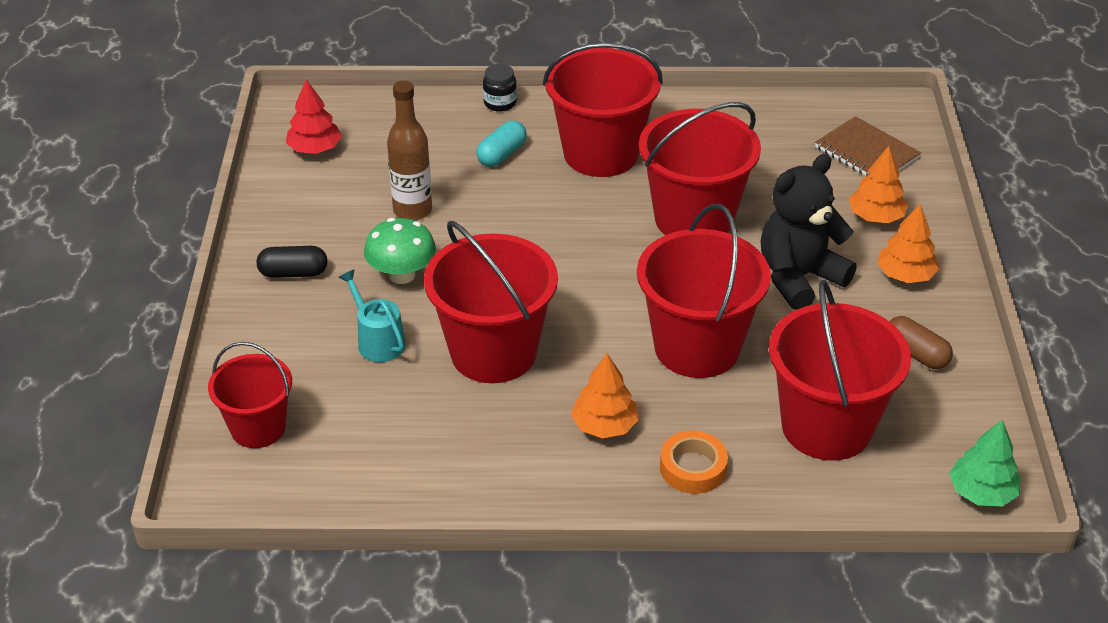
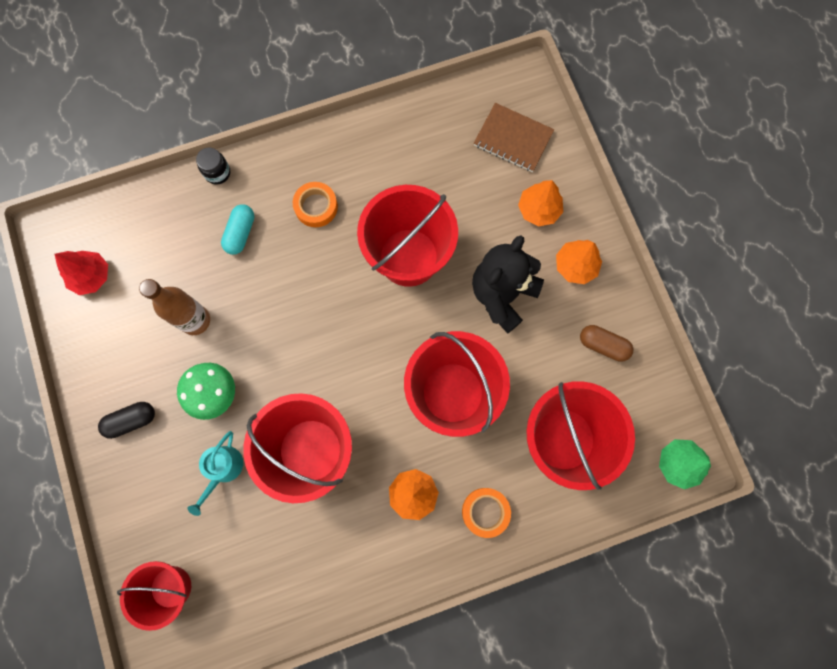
camera: 20 degrees left, 35 degrees up
turquoise watering can [339,270,406,362] -> turquoise watering can turned 105 degrees counterclockwise [187,431,243,516]
red bucket [543,43,663,177] -> orange tape [293,182,338,227]

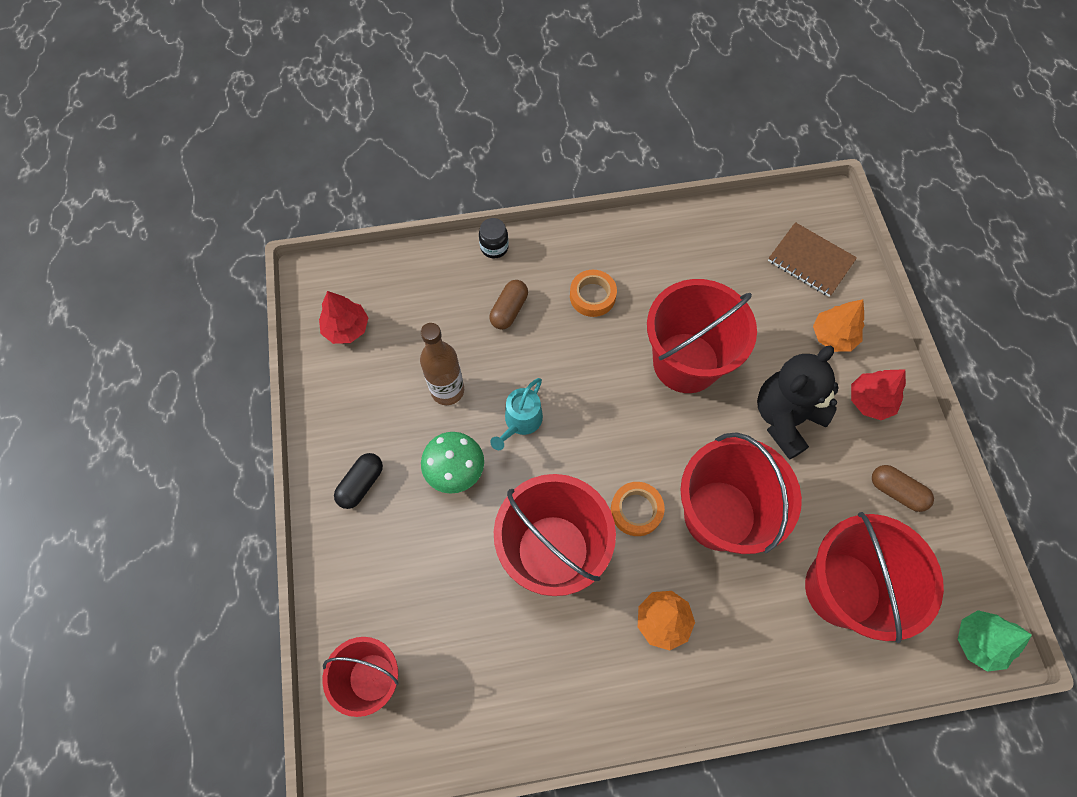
camera: 10 degrees right, 10 degrees down
black capsule [98,402,155,439] -> black capsule turned 45 degrees counterclockwise [334,453,383,509]
turquoise watering can [187,431,243,516] -> turquoise watering can moved to [490,378,543,450]
turquoise capsule [221,204,254,255] -> brown capsule [489,280,528,330]
orange tape [462,488,511,538] -> orange tape moved to [611,482,665,536]
orange tree [556,240,602,284] -> red tree [851,369,906,420]

